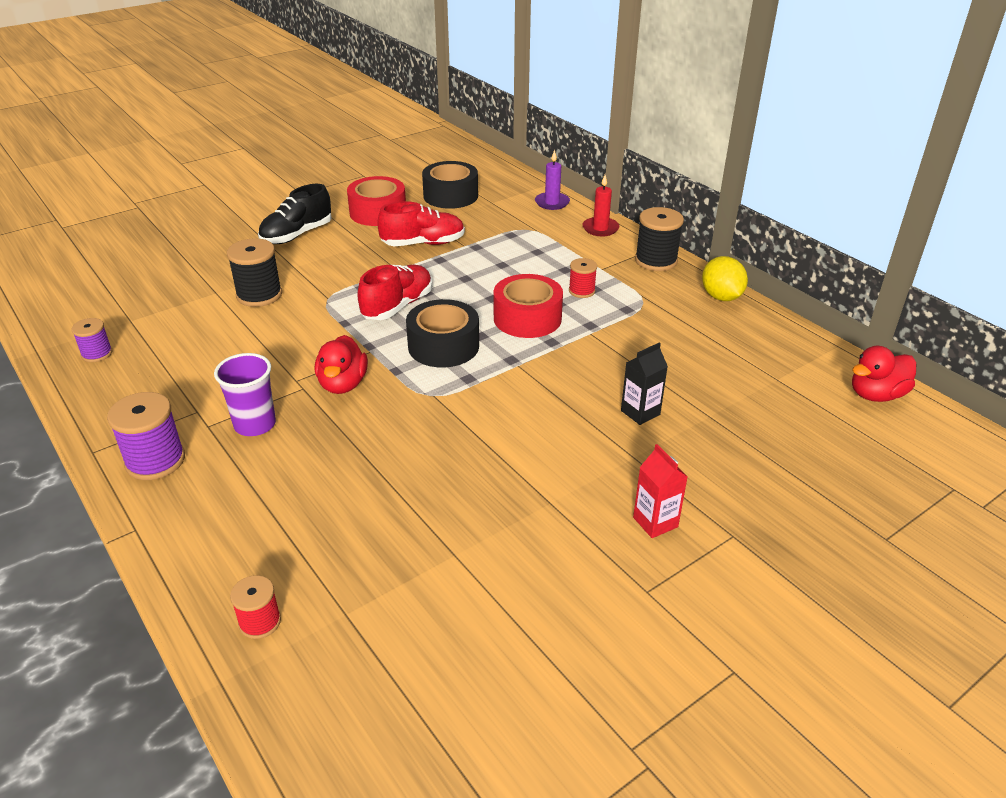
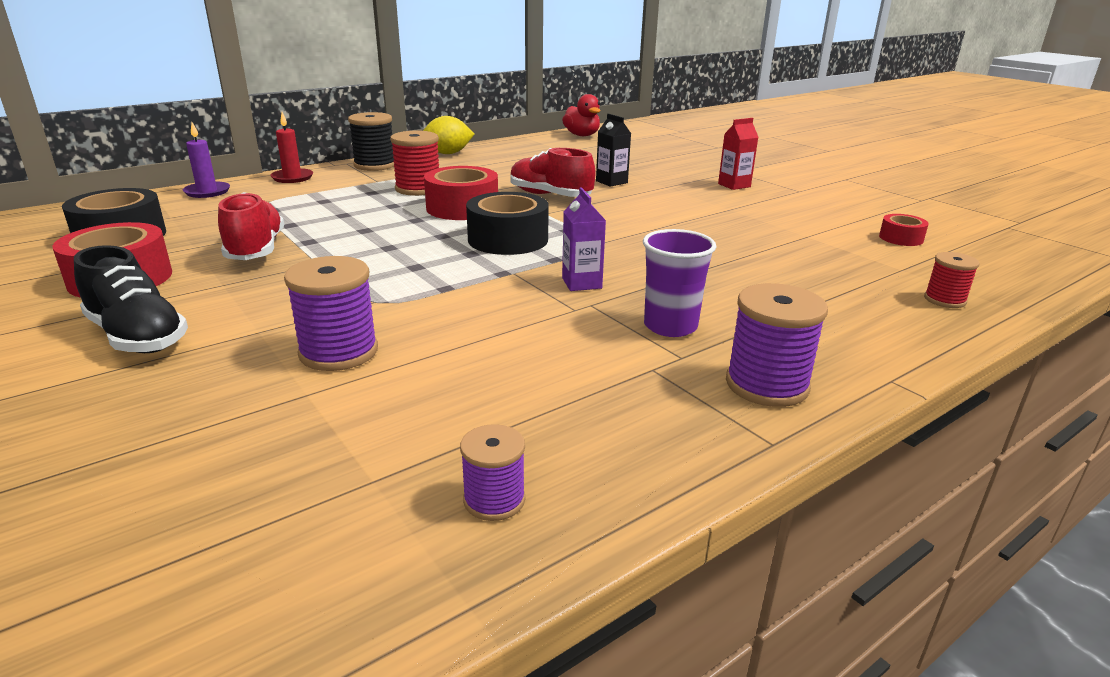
camera: 90 degrees left, 10 degrees down
black spool [227,238,282,307] -> purple spool [284,256,378,371]
red duck [315,335,368,394] -> purple carton [562,187,606,291]
red shoe [357,265,432,320] -> red shoe moved to [510,148,595,197]
red spool [569,258,597,298] -> red spool [390,131,439,196], size x1.68
none -> red tape [879,214,929,246]

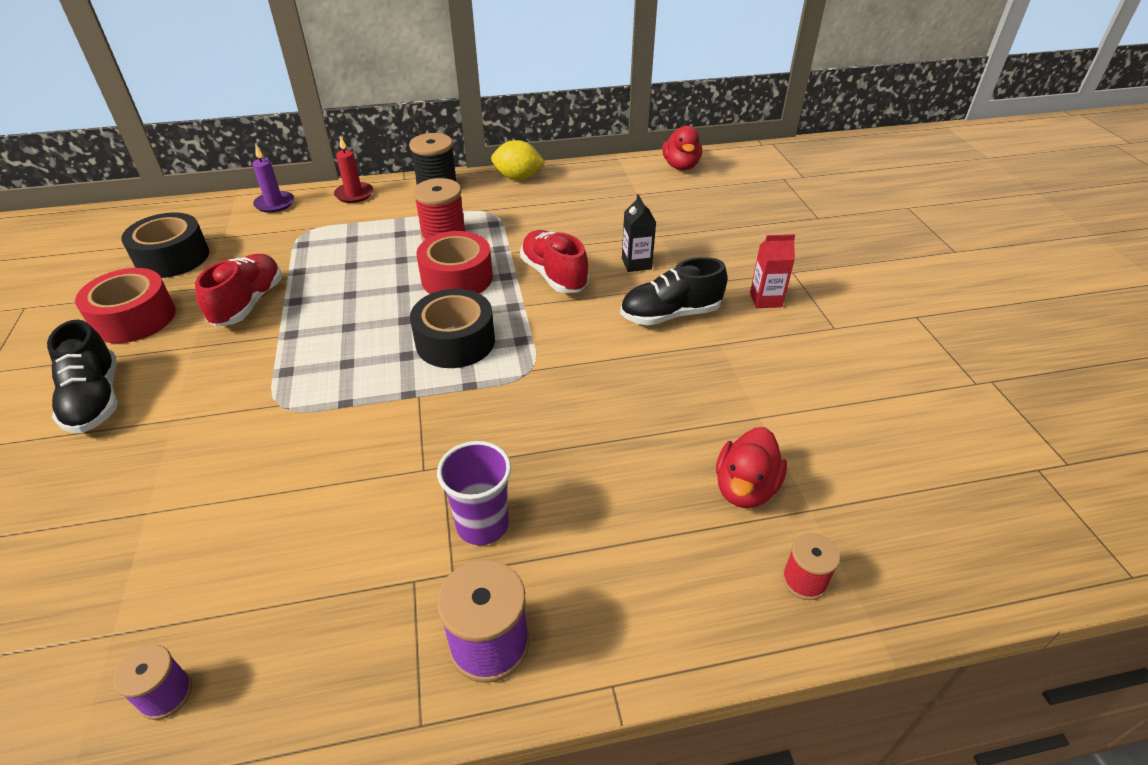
camera: 25 degrees right, 15 degrees up
purple spool [284,256,378,371] -> none
purple carton [562,187,606,291] -> none
red tape [879,214,929,246] -> none
none -> black shoe [620,257,727,326]
none -> red duck [716,427,787,508]

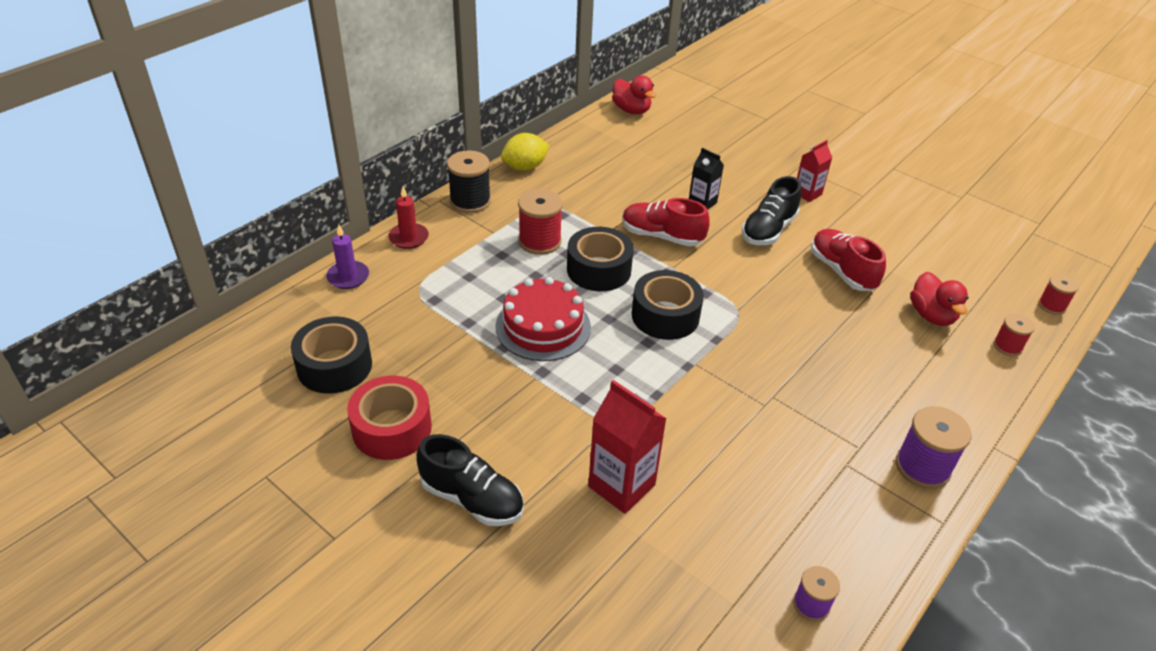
camera: 40 degrees left, 0 degrees up
red shoe [195,254,282,327] -> red shoe moved to [811,229,886,291]
red tape [416,231,493,294] -> black tape [567,227,634,291]
purple cup [437,441,511,545] -> none
none -> red cake [495,277,591,361]
none -> red carton [588,380,667,514]
none -> red spool [1038,274,1079,315]

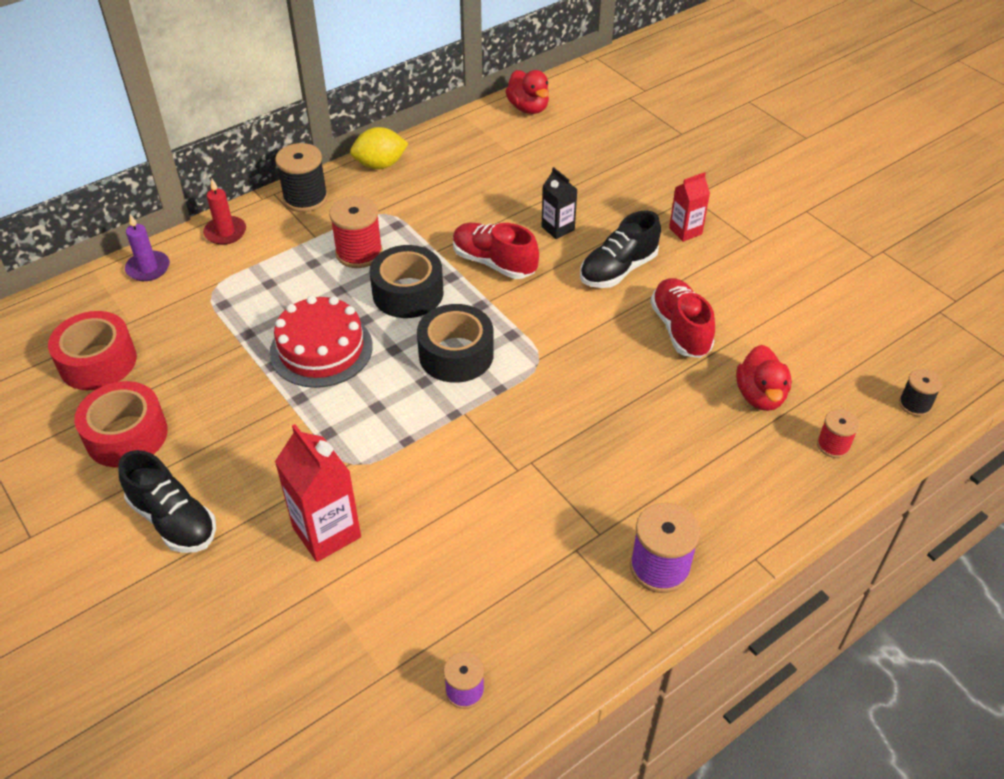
camera: 15 degrees right, 5 degrees up
black tape [291,316,372,394] -> red tape [48,311,137,390]
red spool [1038,274,1079,315] -> black spool [899,369,942,416]

